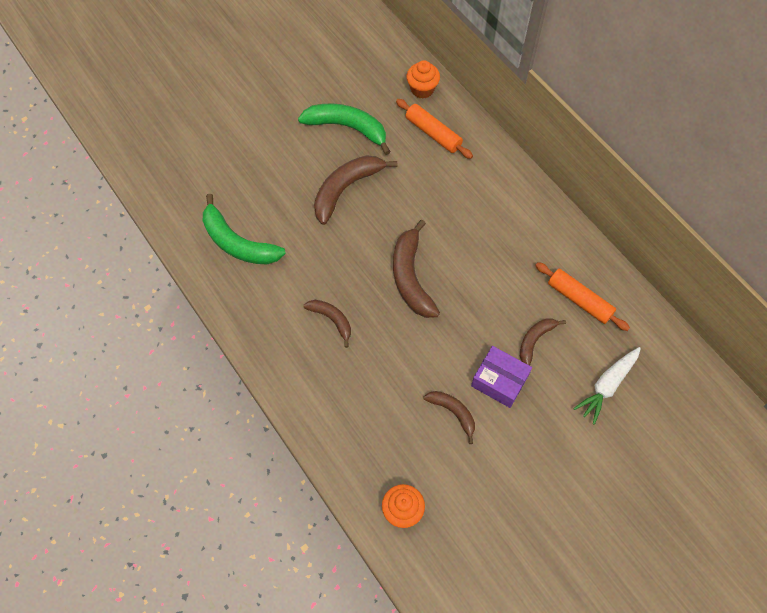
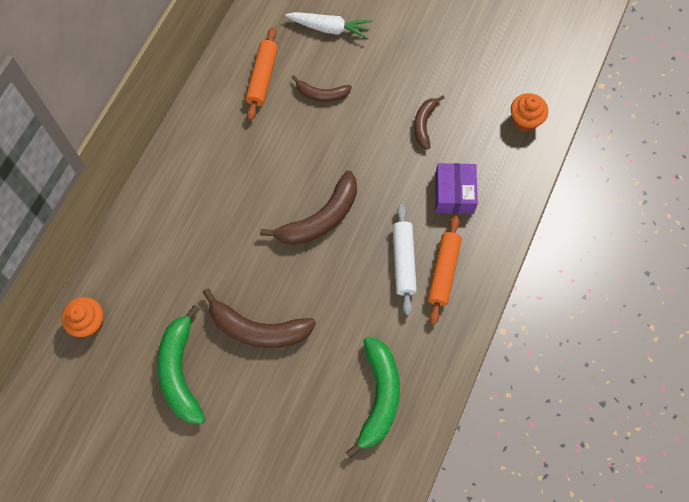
camera: 120 degrees left, 5 degrees up
brown banana [303,300,351,348] -> white rolling pin [393,204,417,315]
orange rolling pin [396,99,473,159] -> orange rolling pin moved to [428,215,462,325]
purple box [471,346,532,408] -> purple box moved to [435,163,478,214]

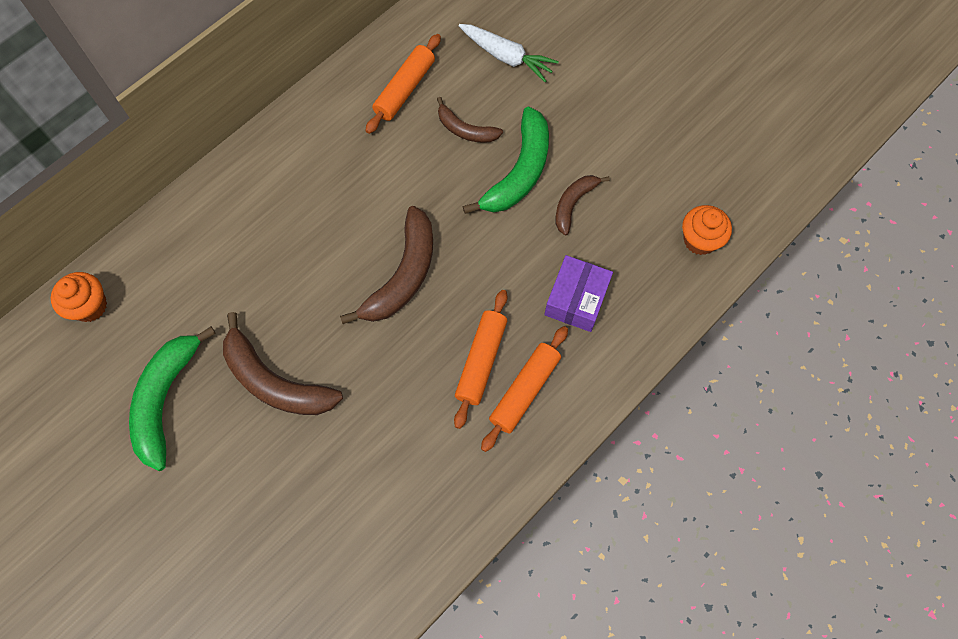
camera: 20 degrees right, 0 degrees up
brown banana [260,170,357,245] -> brown banana turned 45 degrees counterclockwise [340,206,433,324]
green banana [346,336,400,458] -> green banana moved to [462,107,549,214]
white rolling pin [393,204,417,315] -> orange rolling pin [454,290,508,429]

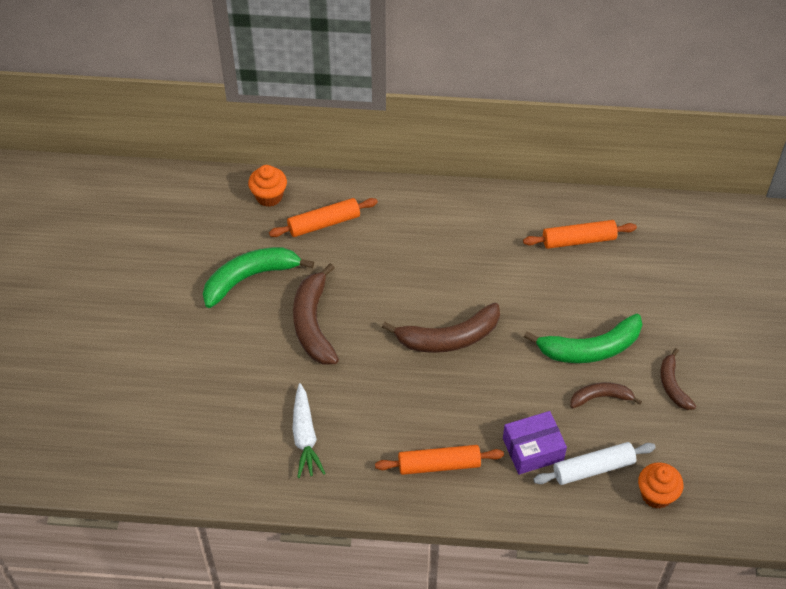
camera: 50 degrees right, 15 degrees down
brown banana [437,97,503,143] -> brown banana moved to [660,348,696,410]
orange rolling pin [454,290,508,429] -> orange rolling pin moved to [269,198,378,237]
white carrot [459,24,559,82] -> white carrot moved to [292,383,326,478]
none -> white rolling pin [533,442,656,485]

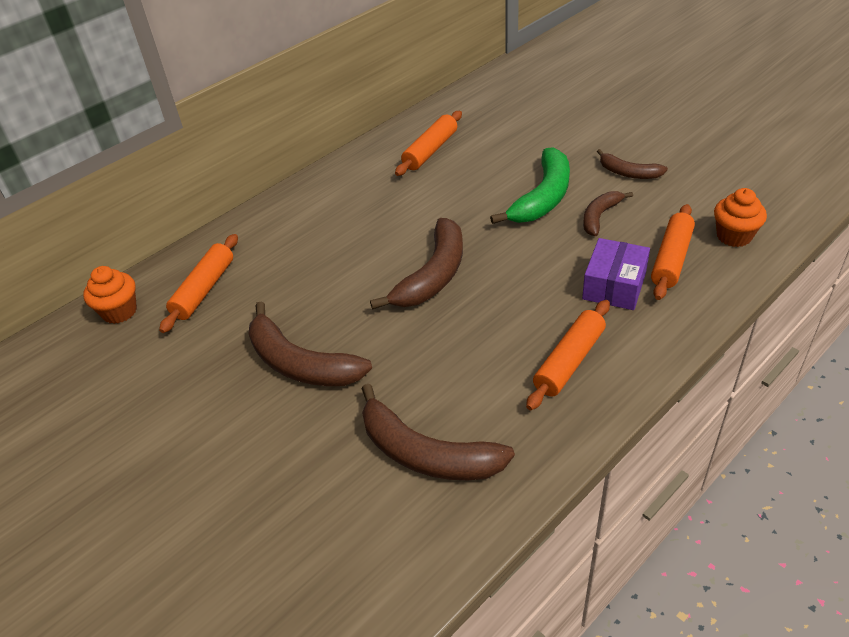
camera: 45 degrees left, 10 degrees down
green banana [203,247,314,308] -> none
white carrot [292,383,326,478] -> brown banana [362,384,515,480]
white rolling pin [533,442,656,485] -> orange rolling pin [651,204,695,300]

